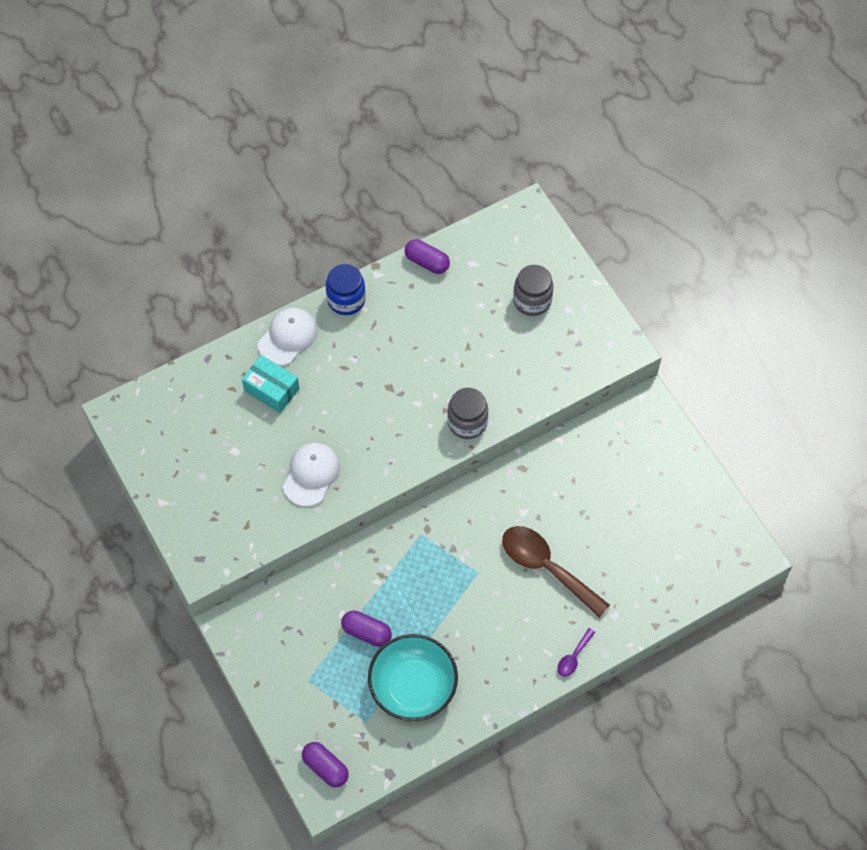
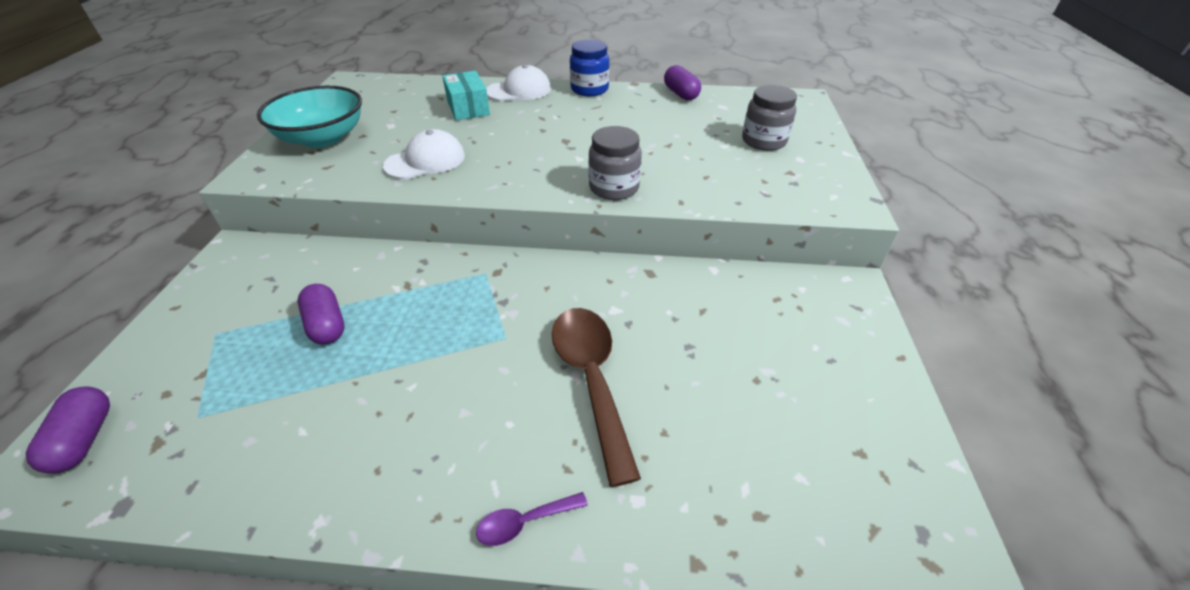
camera: 35 degrees right, 20 degrees down
turquoise bowl [368,634,458,721] -> turquoise bowl moved to [257,86,362,148]

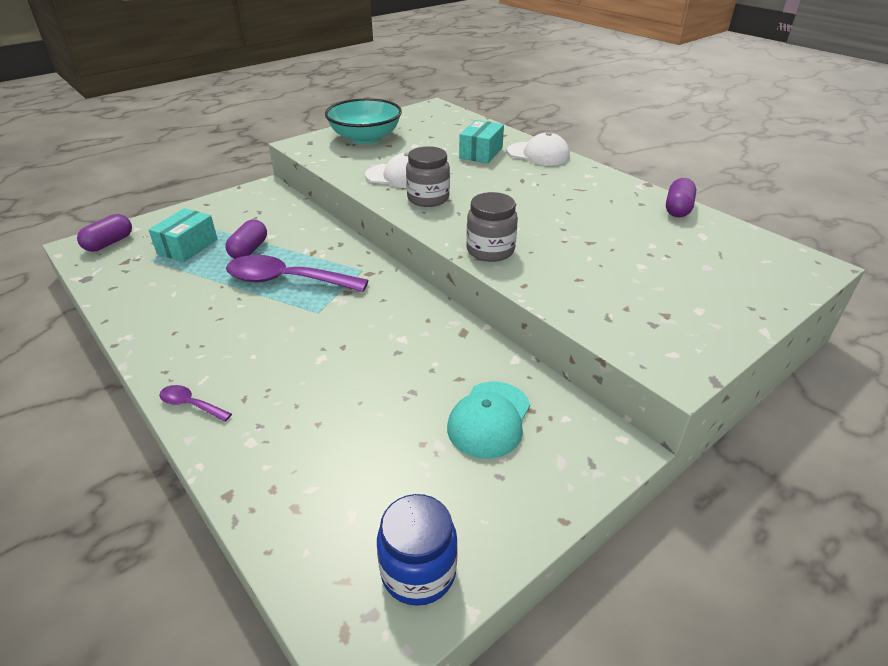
camera: 45 degrees right, 5 degrees down
brown spoon [552,308,641,487] -> none
blue jar [570,40,609,96] -> blue jar moved to [377,494,458,606]
grey jar [742,85,797,151] -> grey jar moved to [406,146,450,207]
none -> turquoise box [148,208,217,262]
none -> purple spoon [226,255,368,292]
none -> turquoise cap [447,382,530,459]

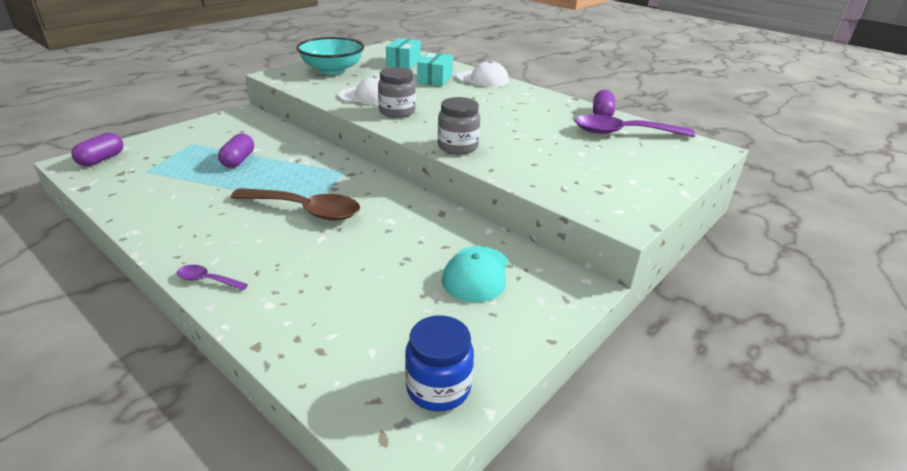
camera: 10 degrees left, 5 degrees down
turquoise box [148,208,217,262] -> turquoise box moved to [386,38,421,69]
purple spoon [226,255,368,292] -> purple spoon moved to [574,115,695,137]
none -> brown spoon [230,188,360,220]

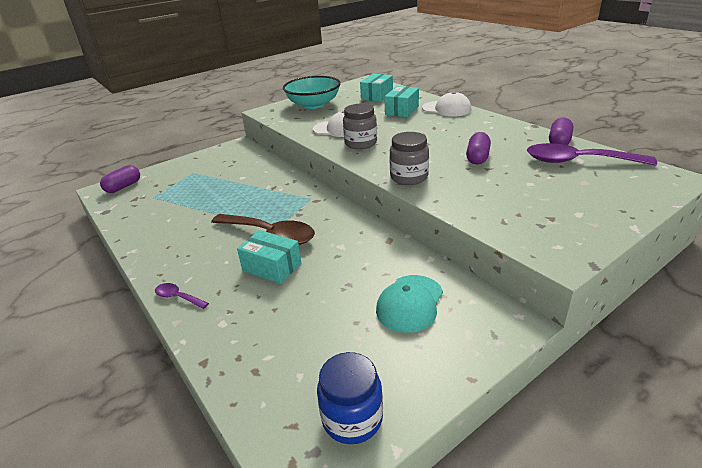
camera: 15 degrees right, 0 degrees up
purple capsule [218,133,254,168] -> purple capsule moved to [466,132,491,164]
none -> turquoise box [237,230,301,284]

